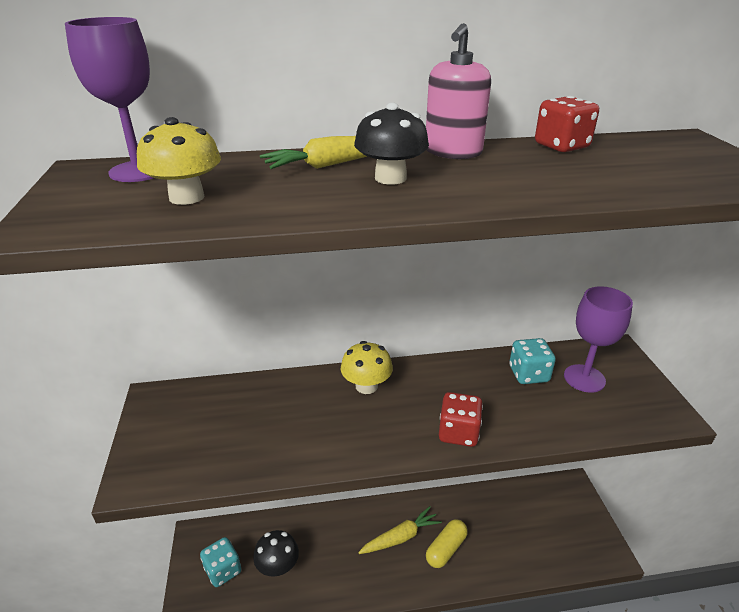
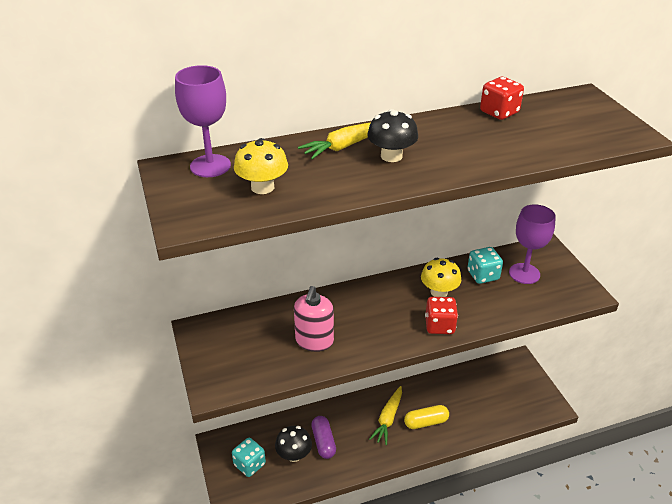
camera: 10 degrees left, 5 degrees up
yellow mushroom [341,341,393,394] -> yellow mushroom moved to [421,258,461,297]
yellow carrot [358,506,442,554] -> yellow carrot turned 150 degrees clockwise [369,386,402,445]
pink soap dispenser [426,23,491,159] -> pink soap dispenser moved to [294,286,334,352]
yellow capsule [426,519,468,568] -> yellow capsule turned 45 degrees clockwise [404,405,449,429]
none -> purple capsule [311,416,336,459]

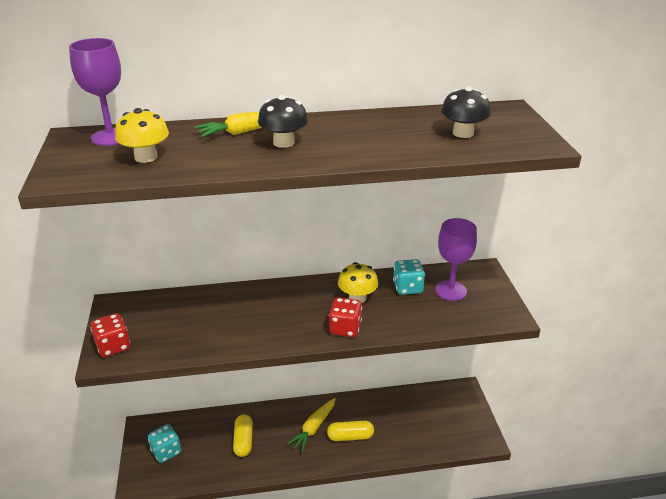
camera: 10 degrees right, 5 degrees down
black mushroom [275,426,312,462] -> black mushroom moved to [441,86,491,138]
pink soap dispenser [294,286,334,352] -> none
purple capsule [311,416,336,459] -> yellow capsule [233,414,253,457]
red dice [480,77,524,120] -> red dice moved to [91,313,130,357]

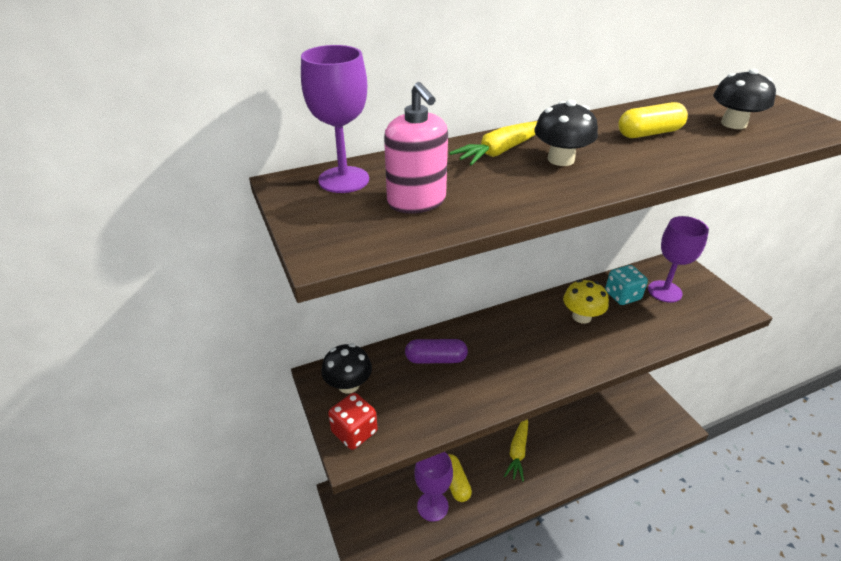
camera: 15 degrees left, 5 degrees up
yellow mushroom [115,108,169,163] -> pink soap dispenser [384,82,448,213]
turquoise dice [148,424,181,463] -> none
yellow capsule [327,421,374,441] -> yellow capsule moved to [618,102,688,138]
red dice [329,297,362,337] -> none
none -> black mushroom [321,344,372,394]
none -> purple capsule [405,339,468,364]
none -> purple goblet [414,452,453,522]

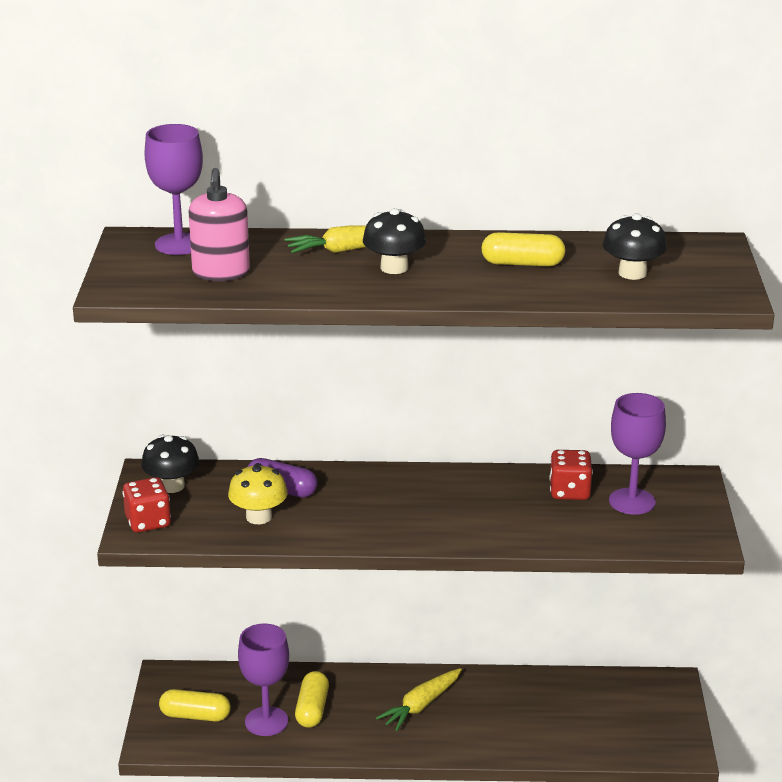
camera: 25 degrees right, 10 degrees down
yellow mushroom [563,280,609,324] -> yellow mushroom moved to [228,463,288,524]
turquoise dice [605,265,648,305] -> red dice [549,450,593,500]
none -> yellow capsule [159,689,231,722]

